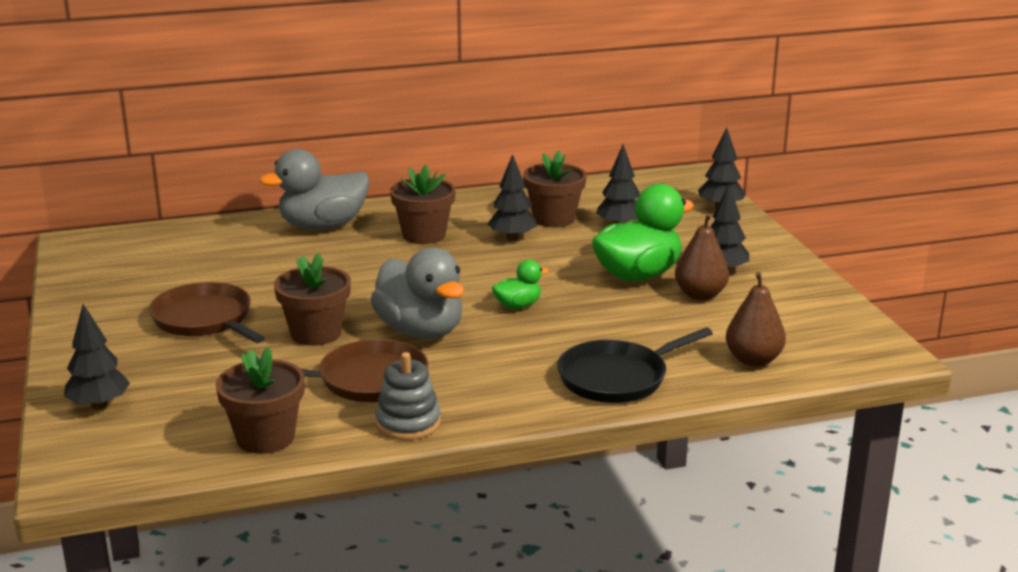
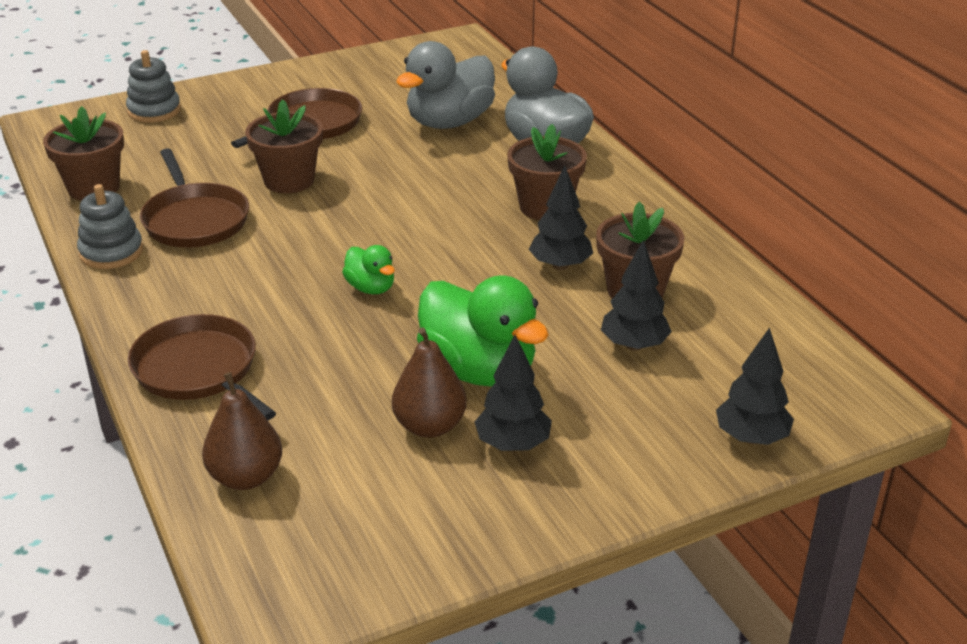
camera: 80 degrees right, 10 degrees up
black tree [64,304,130,409] -> grey stacking toy [126,50,181,123]
grey duck [371,247,464,339] -> grey duck moved to [396,41,495,129]
black pan [557,328,713,403] -> brown pan [128,314,276,420]

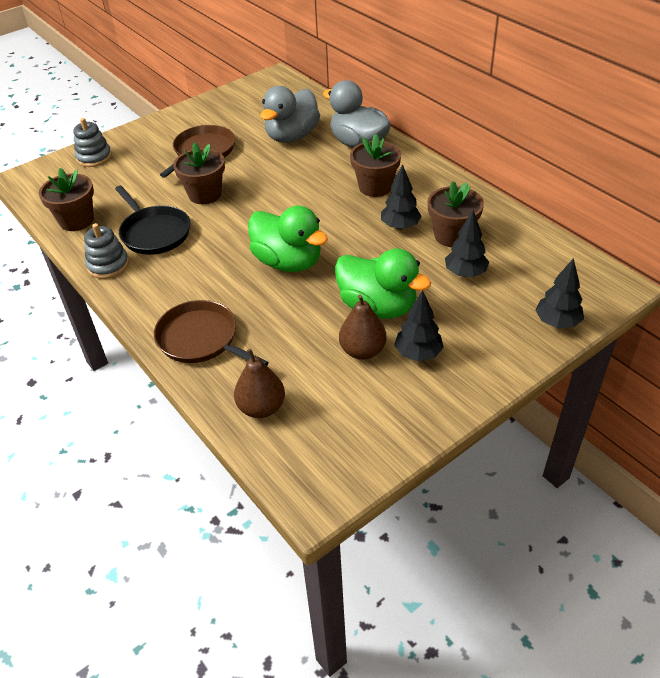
camera: 10 degrees left, 10 degrees up
brown pan [140,148,249,247] -> black pan [115,186,191,255]
green duck [342,245,395,294] -> green duck [248,206,328,272], size x2.02

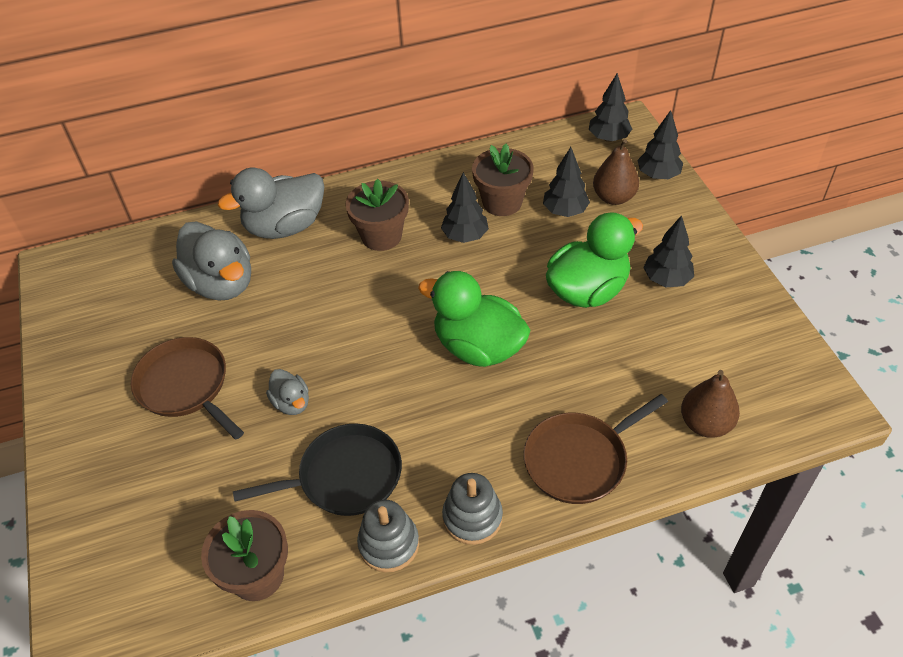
camera: 70 degrees left, 5 degrees up
grey stacking toy [73,118,112,167] -> grey stacking toy moved to [442,473,503,545]
brown flower pot [173,142,225,204] -> grey duck [266,369,309,415]
green duck [248,206,328,272] -> green duck turned 120 degrees counterclockwise [418,271,531,367]
brown pear [339,294,387,360] -> brown pear moved to [593,139,639,205]
none -> black tree [589,73,632,142]

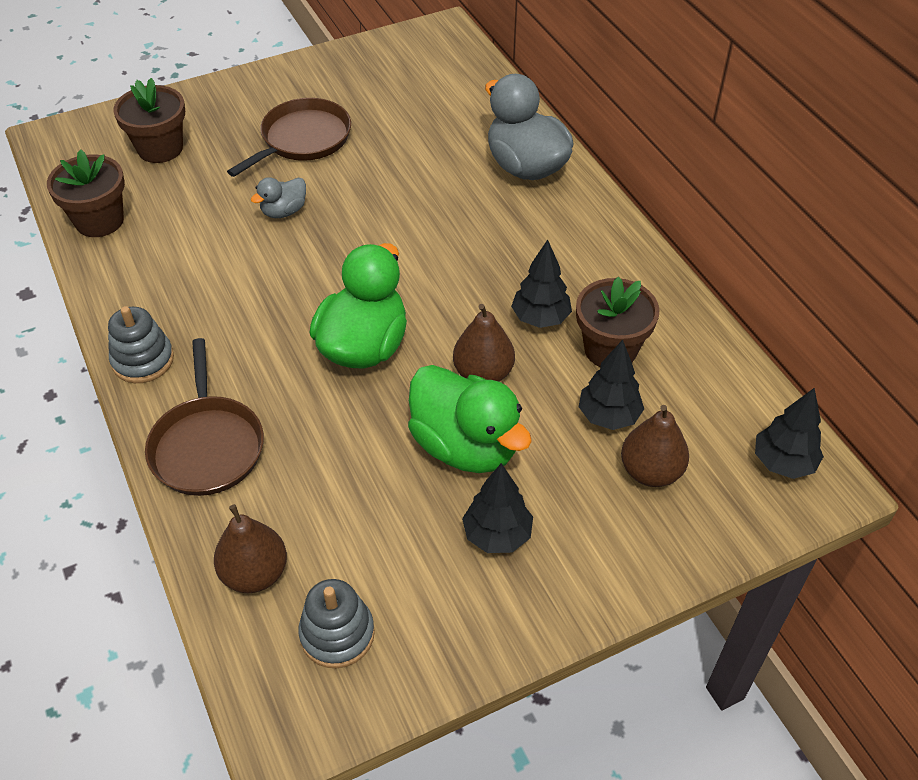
camera: 80 degrees right, 0 degrees up
grey duck [172,221,251,300] -> none
black pan [233,424,402,516] -> none
brown flower pot [345,179,409,251] -> brown flower pot moved to [113,78,185,163]
grey stacking toy [357,500,419,573] -> grey stacking toy moved to [298,579,375,668]
brown pan [524,394,668,504] -> brown pan turned 150 degrees counterclockwise [145,338,264,496]
black tree [638,110,683,179] -> none
none -> brown pear [453,304,515,382]

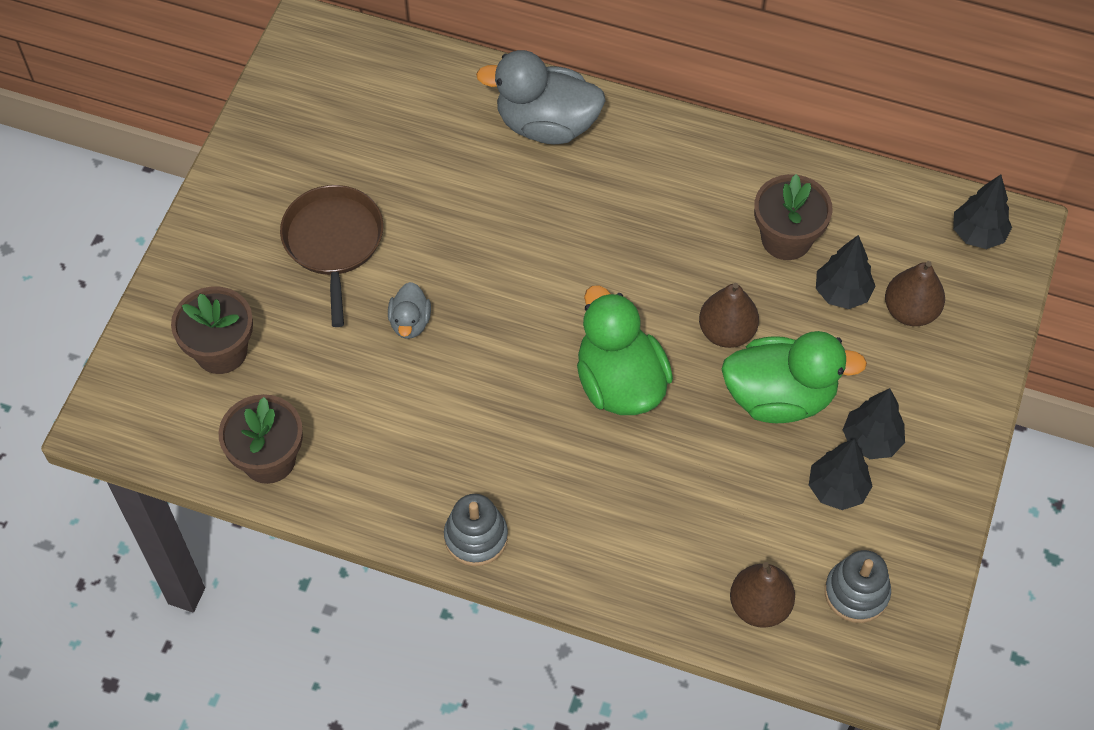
camera: 45 degrees left, 10 degrees up
brown pan [145,338,264,496] -> none
black tree [511,240,572,328] -> black tree moved to [809,439,873,510]

